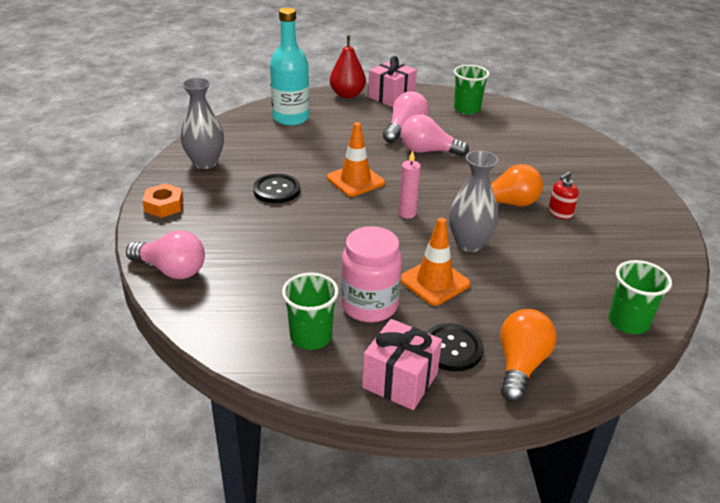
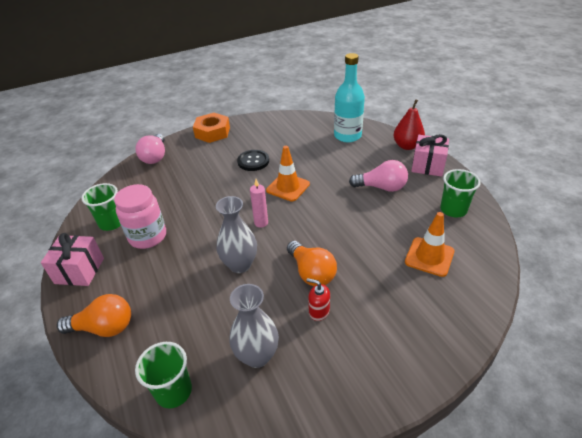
camera: 70 degrees right, 5 degrees up
orange nut [142,183,184,218] -> orange nut [193,113,230,143], size x1.51
grey vase [181,78,224,169] -> grey vase moved to [229,284,279,368]
pink light bulb [401,114,469,156] -> none
orange traffic cone [401,218,471,306] -> orange traffic cone moved to [405,212,454,277]
black button [426,323,483,371] -> none

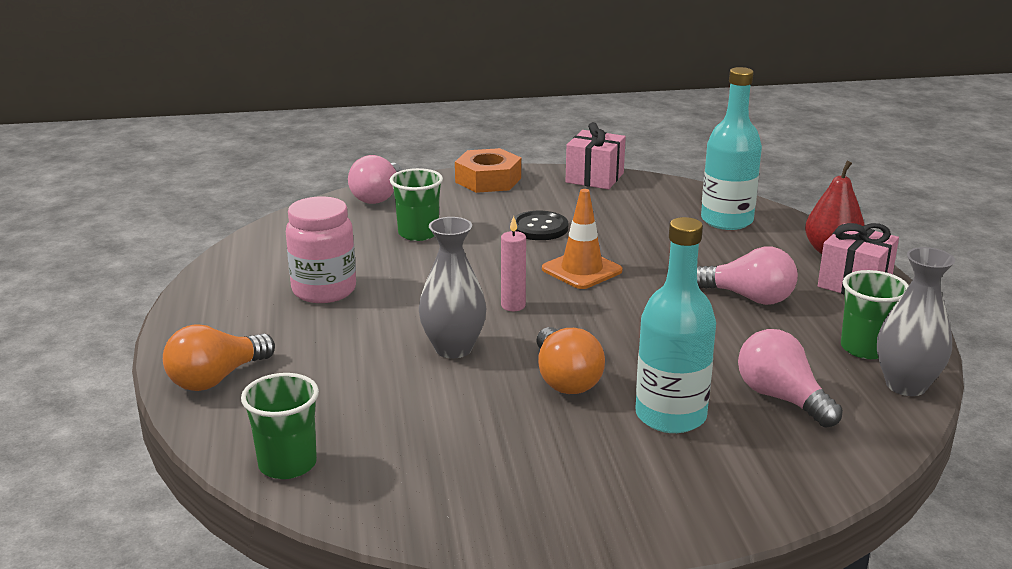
camera: 15 degrees right, 15 degrees down
pink gift [41,233,104,286] -> pink gift moved to [566,122,626,189]
orange light bulb [57,294,131,337] -> orange light bulb turned 120 degrees clockwise [163,324,275,391]
green cup [81,183,121,231] -> green cup moved to [390,168,443,241]
grey vase [229,284,279,368] -> grey vase moved to [877,247,955,396]
red soap dispenser [306,278,330,321] -> none
orange traffic cone [405,212,454,277] -> pink light bulb [738,329,843,428]
none -> turquoise bottle [635,217,716,433]

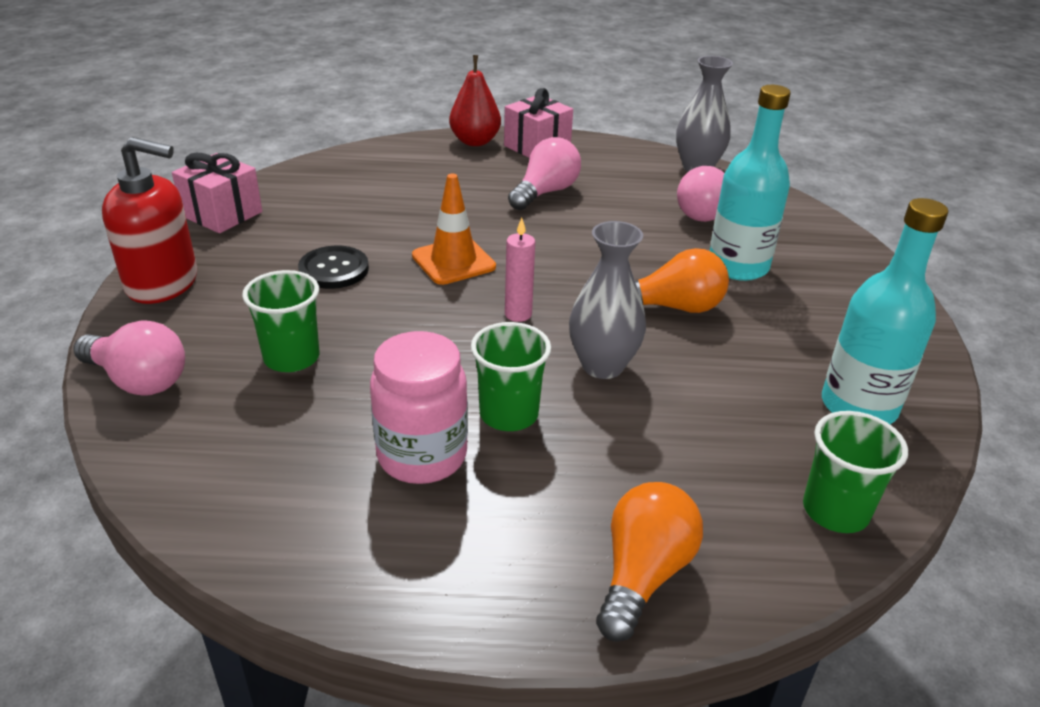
camera: 80 degrees left, 10 degrees up
orange light bulb [163,324,275,391] -> orange light bulb turned 120 degrees counterclockwise [596,482,703,642]
orange nut [455,148,521,193] -> red soap dispenser [102,137,197,304]
turquoise bottle [701,67,762,230] -> turquoise bottle moved to [822,198,948,424]
green cup [841,270,909,359] -> green cup moved to [471,322,551,431]

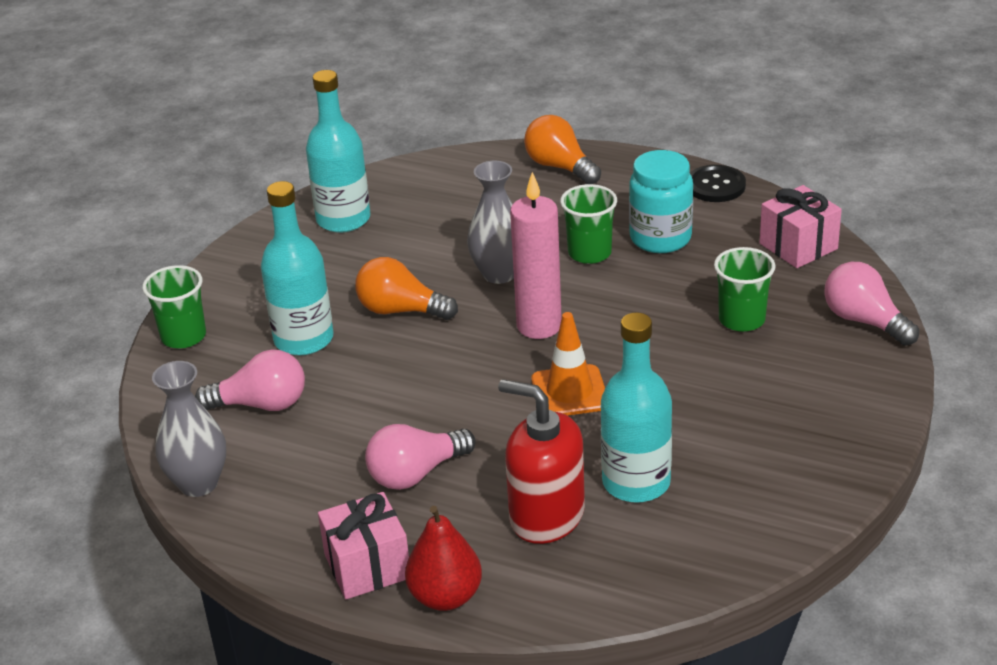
camera: 155 degrees left, 0 degrees up
red soap dispenser [102,137,197,304] -> red soap dispenser moved to [498,379,585,544]
pink gift [172,153,262,233] -> pink gift moved to [760,185,842,268]
black button [298,246,369,289] -> black button moved to [690,165,746,202]
pink jar [370,331,468,484] -> turquoise jar [629,150,693,253]
pink candle [505,218,535,322] -> pink candle [510,172,562,339], size x1.83
orange light bulb [596,482,703,642] -> orange light bulb turned 90 degrees clockwise [524,115,601,184]
green cup [803,411,908,533] -> green cup moved to [142,265,206,348]
none -> turquoise bottle [601,313,672,503]

